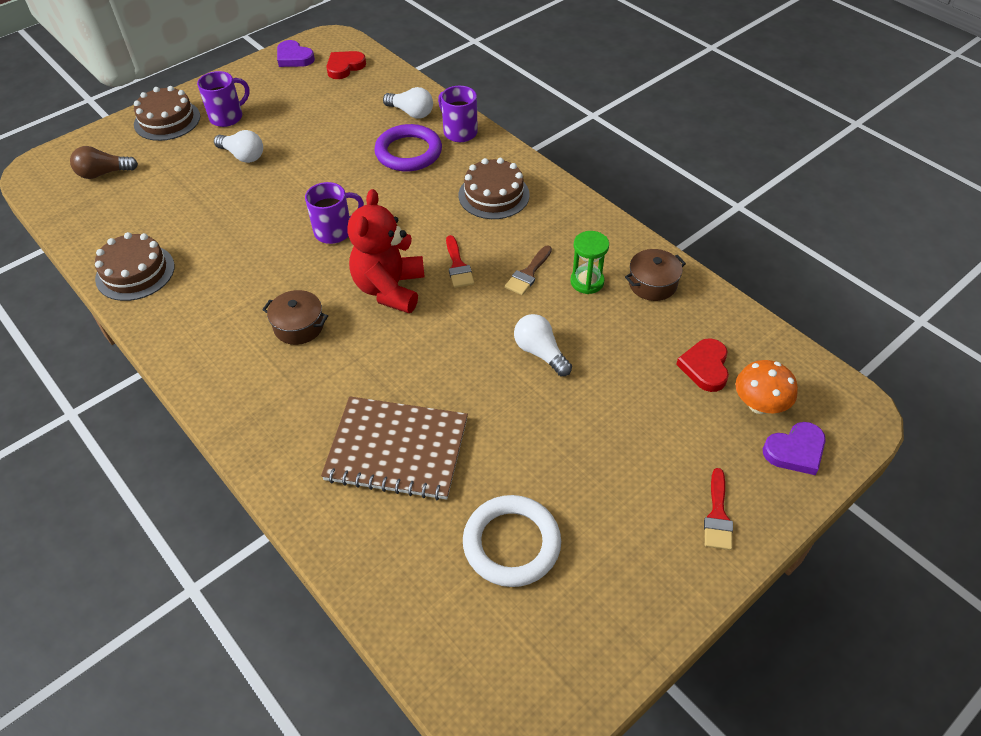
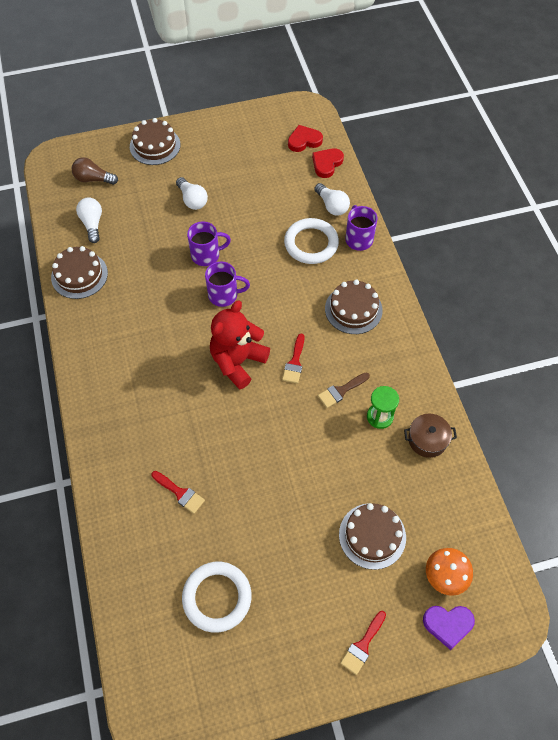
camera: 25 degrees right, 10 degrees up
purple mug [197,71,250,127] -> purple mug moved to [187,221,231,266]
brown pot [262,290,328,345] -> none
purple heart [277,40,315,67] -> none
brown notebook [321,396,468,500] -> red brush [151,471,205,514]
purple ring [374,124,442,172] -> white ring [284,218,339,264]
white light bulb [514,314,572,376] -> white light bulb moved to [76,197,102,243]
red heart [676,338,729,392] -> red heart moved to [312,148,344,178]
none -> brown cake [339,503,406,570]

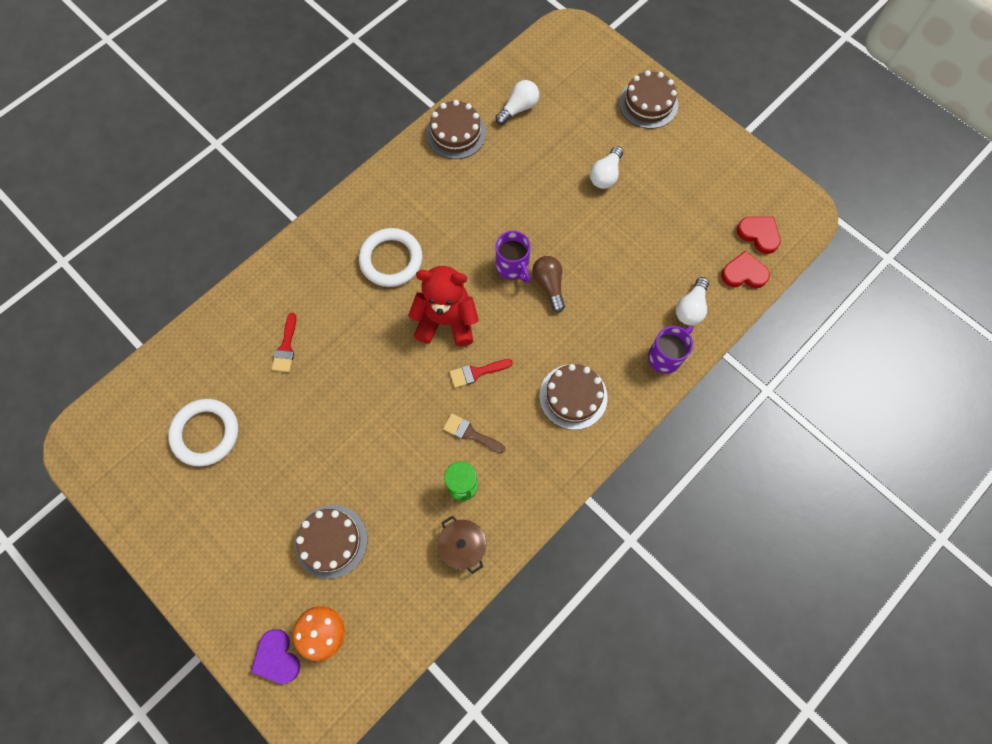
camera: 60 degrees right, 10 degrees up
brown light bulb [72,157,118,185] -> brown light bulb moved to [532,256,565,312]
purple mug [187,221,231,266] -> none
white ring [284,218,339,264] -> white ring moved to [359,228,422,287]
red brush [340,611,386,675] -> none

